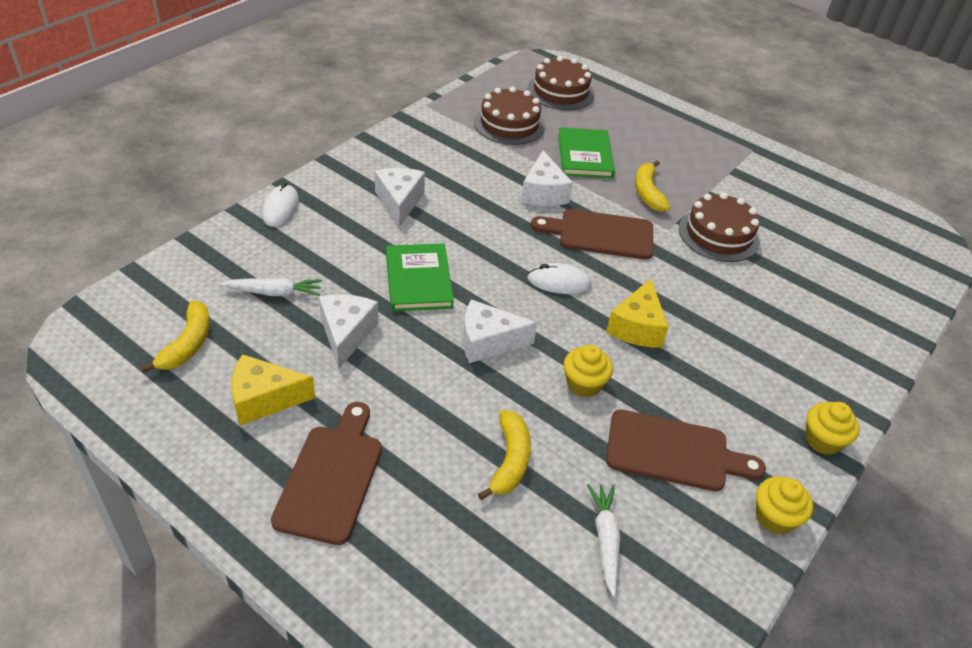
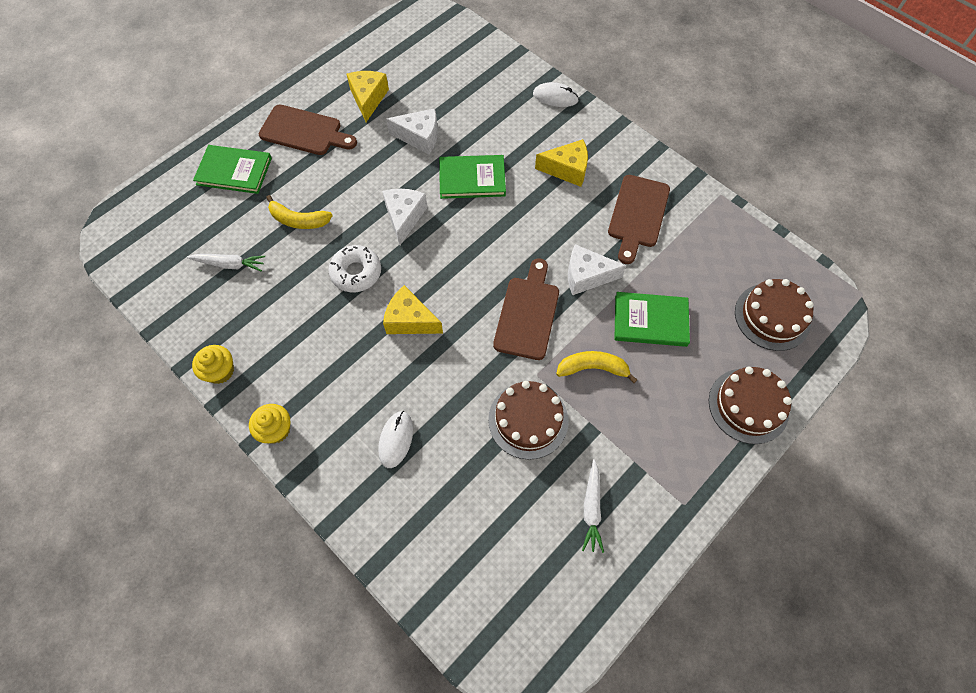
camera: 100 degrees right, 20 degrees up
yellow banana [141,300,210,373] -> none
white carrot [220,278,322,296] -> white carrot moved to [582,459,604,553]
white cheese [375,168,425,227] -> yellow cheese [535,139,588,187]
brown cake [474,87,545,145] -> brown cake moved to [709,367,792,444]
white mouse [527,263,591,294] -> white mouse moved to [378,411,413,468]
yellow cupcake [564,345,613,397] -> white donut [328,245,381,292]
brown cutting board [606,409,766,491] -> brown cutting board moved to [608,175,670,264]
none -> green book [193,145,272,194]

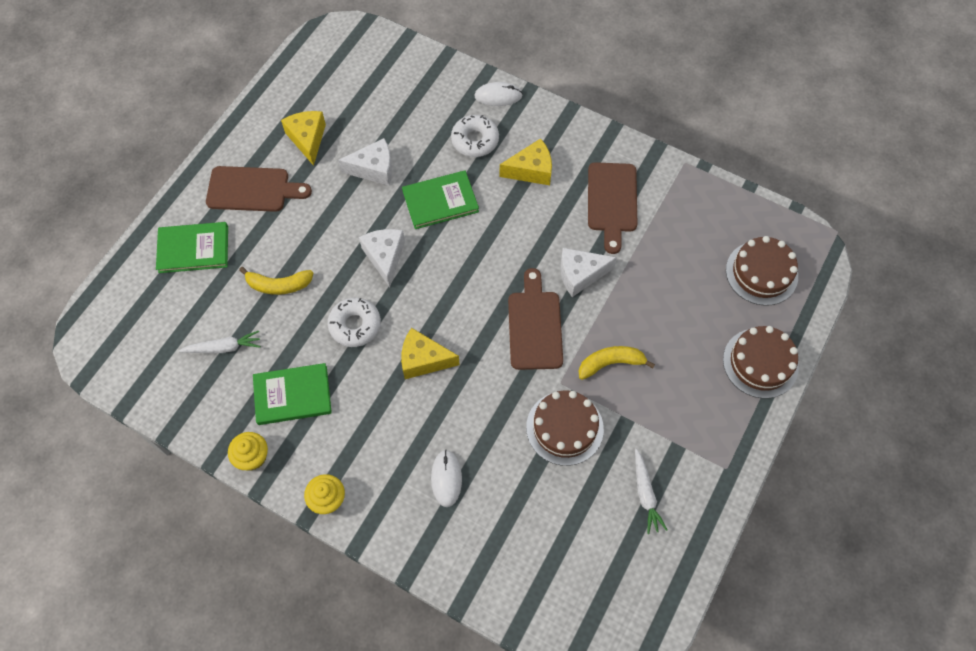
camera: 15 degrees left, 0 degrees up
green book [614,292,690,347] -> green book moved to [253,363,332,425]
none -> white donut [451,115,499,157]

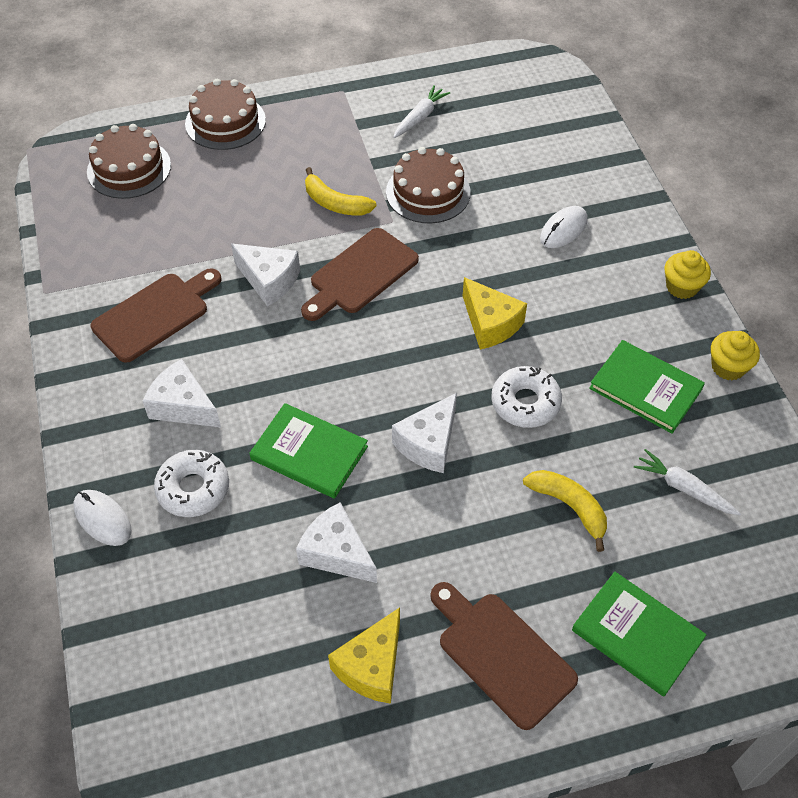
camera: 135 degrees left, 10 degrees down
yellow cheese [499,138,552,185] -> white cheese [143,359,221,427]

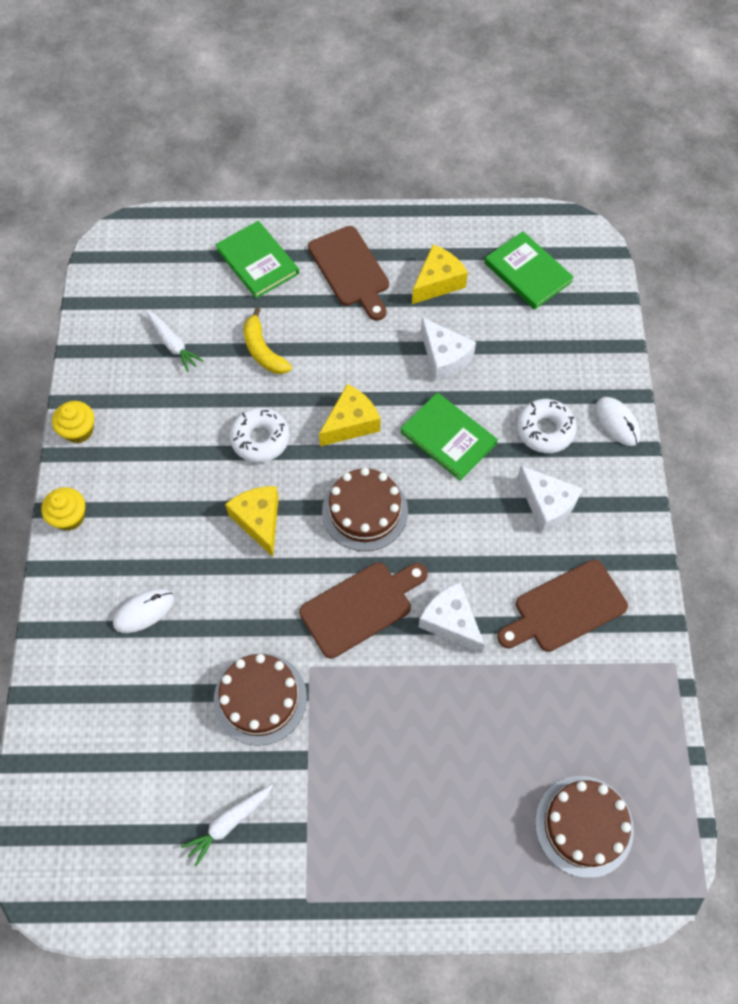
camera: 165 degrees left, 10 degrees up
brown cake [185,79,266,150] -> brown cake moved to [322,468,408,551]
yellow banana [305,167,377,216] -> none
white cheese [392,393,457,473] -> yellow cheese [319,384,380,446]
green book [589,340,705,434] -> green book moved to [484,231,574,310]

